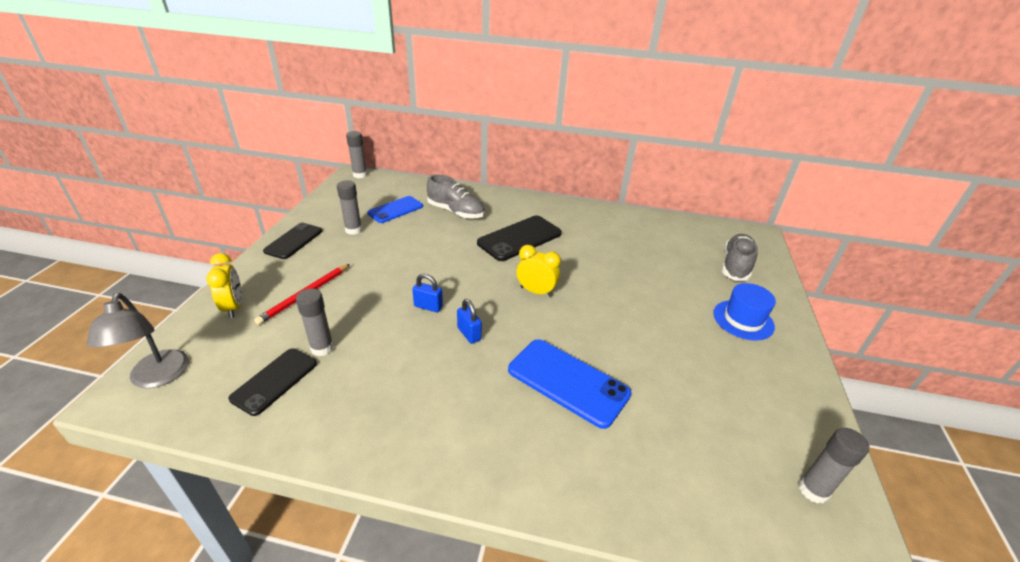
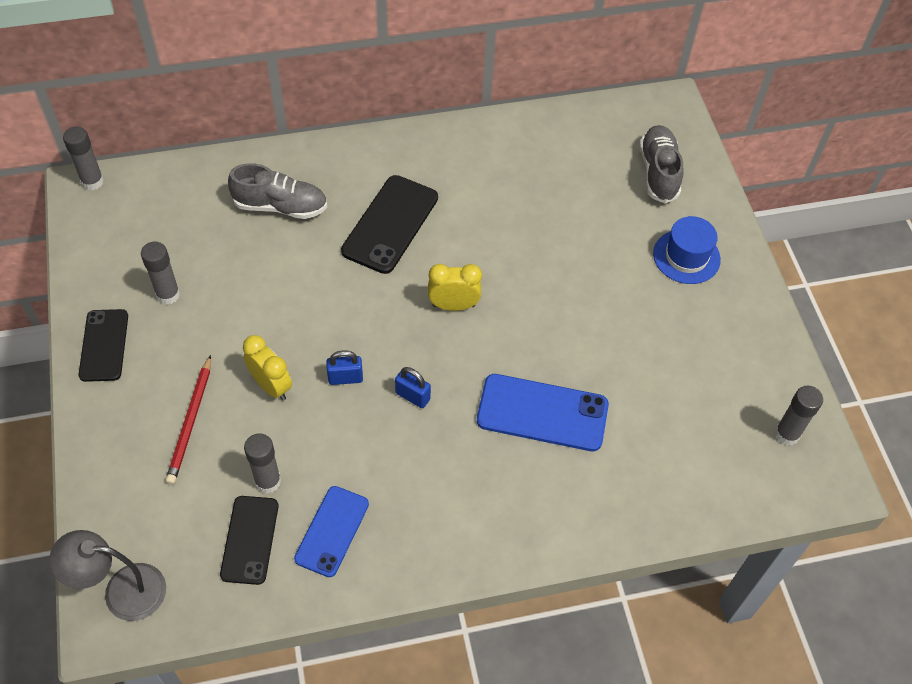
camera: 25 degrees left, 20 degrees up
grey lamp [87,293,189,388] -> grey lamp turned 135 degrees clockwise [49,530,166,621]
yellow clock [206,253,242,318] -> yellow clock moved to [243,335,292,400]
blue phone [368,196,423,223] -> blue phone moved to [294,486,369,577]

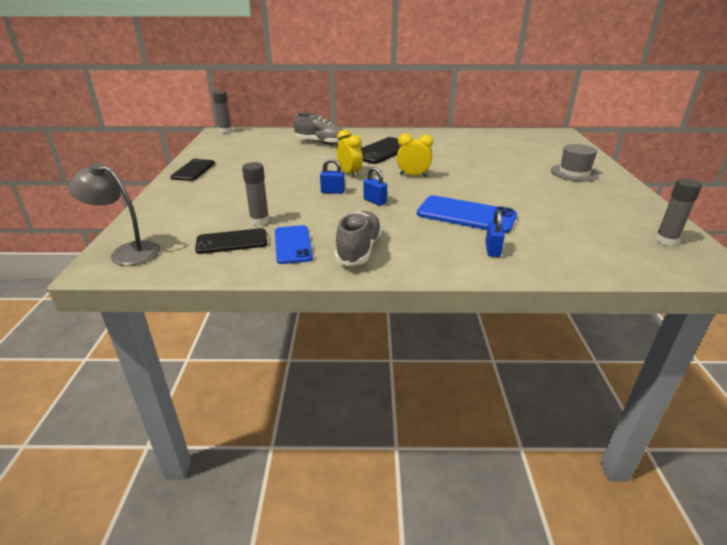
camera: 15 degrees right, 25 degrees down
grey glue stick [141,242,180,305] -> none
red pencil [166,355,211,484] -> none
black phone [220,496,279,585] -> black phone turned 60 degrees clockwise [195,228,267,254]
yellow clock [243,335,292,400] -> yellow clock moved to [337,130,363,178]
blue phone [294,486,369,577] -> blue phone turned 45 degrees counterclockwise [275,225,313,264]
grey shoe [640,125,683,204] -> grey shoe moved to [335,211,382,266]
blue hat [653,216,721,284] -> grey hat [551,144,599,181]
none -> blue padlock [485,210,505,257]

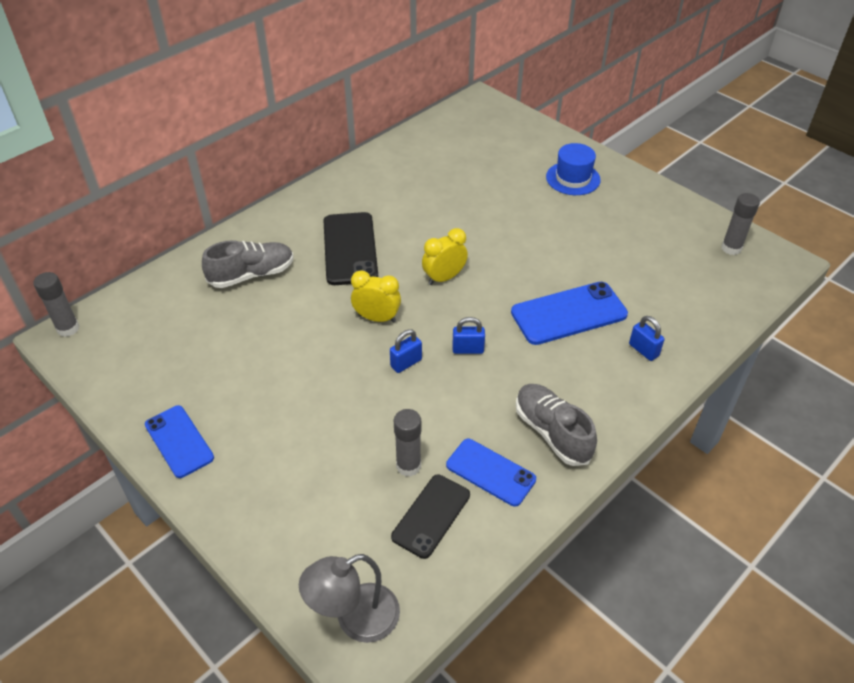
camera: 45 degrees left, 15 degrees up
black phone [170,159,215,181] -> blue phone [145,405,214,478]
grey hat [551,144,599,181] -> blue hat [546,143,601,195]

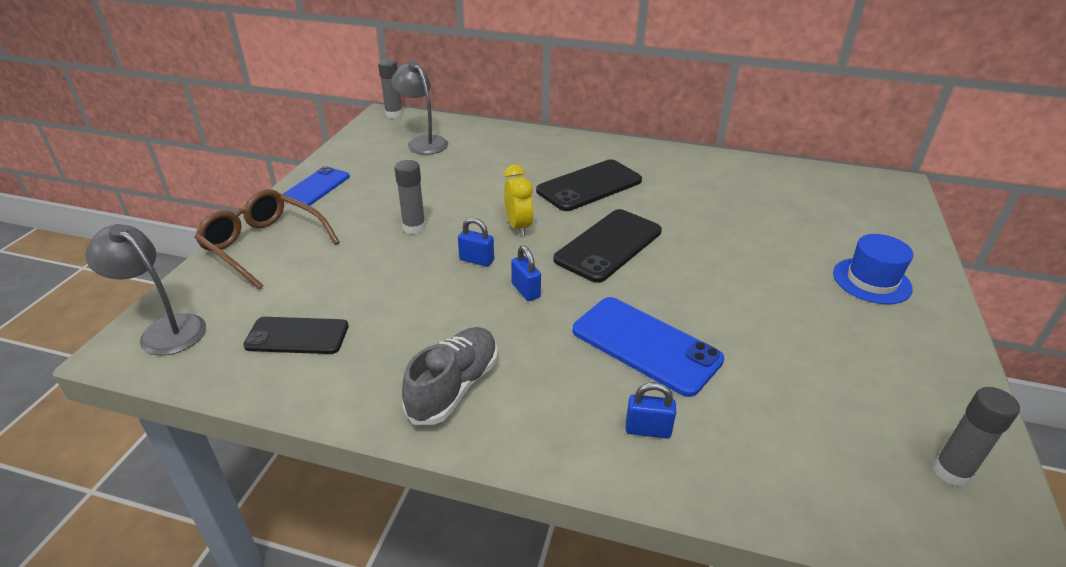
camera: 60 degrees right, 10 degrees down
grey shoe [202,240,294,288] -> none
grey glue stick [394,409,421,476] -> grey glue stick moved to [394,160,426,234]
yellow clock [422,228,468,285] -> black phone [553,209,662,283]
blue phone [446,439,536,507] -> none
blue padlock [629,316,665,361] -> blue padlock turned 75 degrees clockwise [626,382,676,438]
none -> brown glasses [195,189,340,289]
none -> grey lamp [391,61,448,154]

